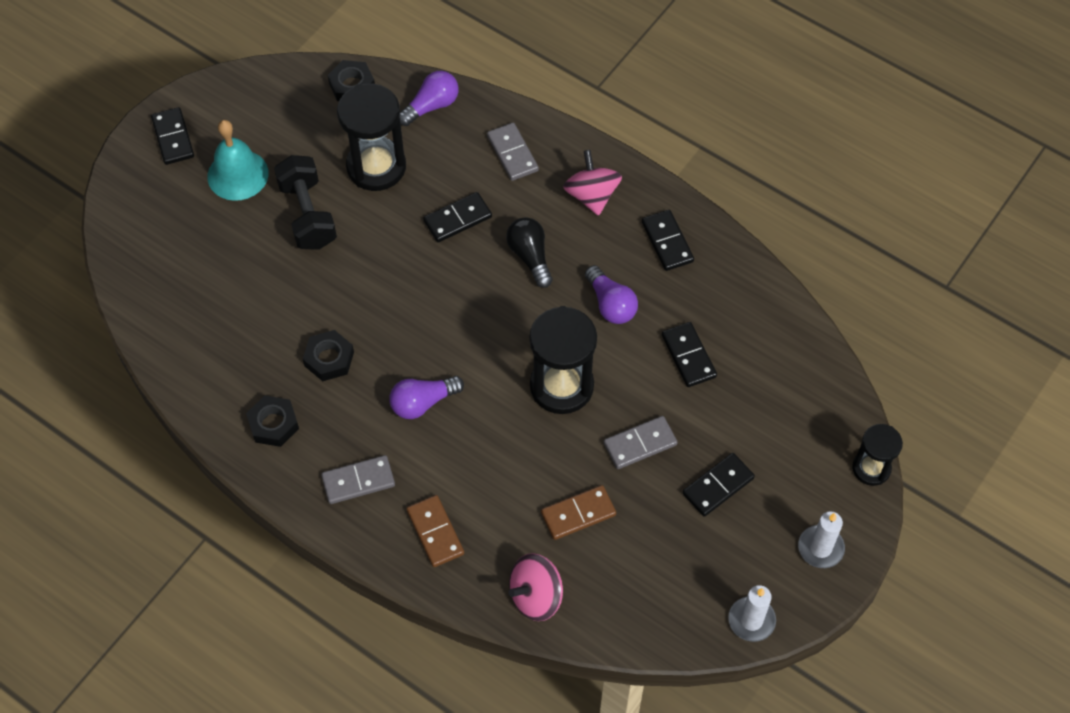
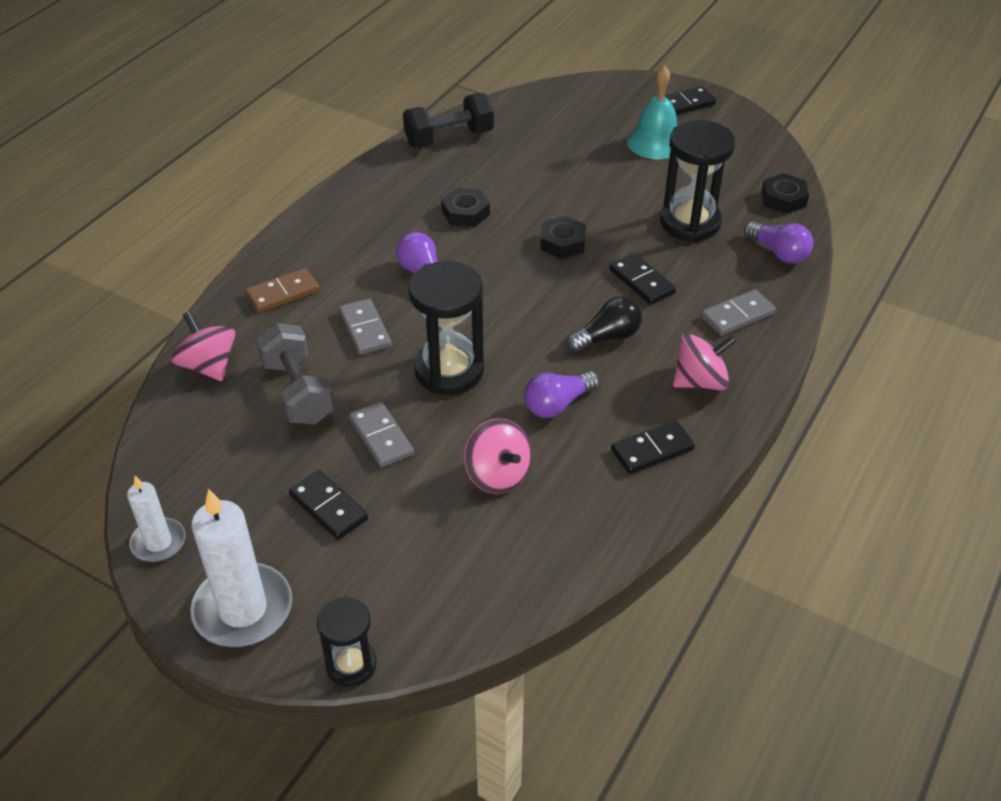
camera: 85 degrees right, 15 degrees down
black nut [246,396,299,447] -> black nut moved to [540,216,586,259]
black dumbbell [274,155,337,250] -> black dumbbell moved to [403,93,494,148]
grey domino [321,455,395,504] -> grey domino moved to [339,298,392,355]
brown domino [541,485,616,540] -> grey dumbbell [256,323,335,424]
black domino [662,322,717,387] -> pink spinning top [464,418,532,494]
white candle [798,511,845,568] -> white candle [190,488,292,647], size x1.74

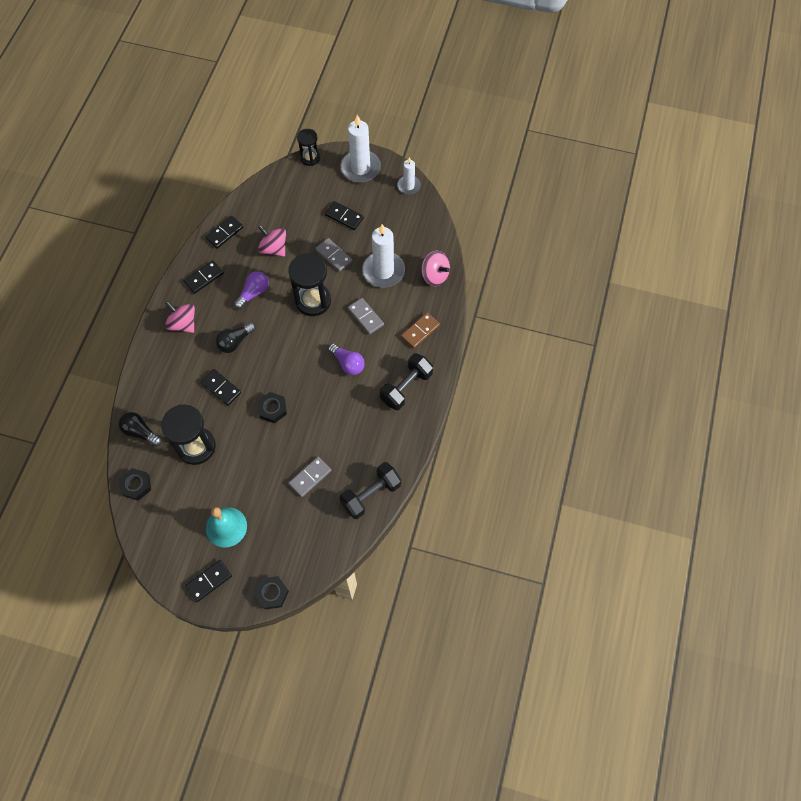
camera: 165 degrees right, 20 degrees up
grey dumbbell [256,323,335,424] -> white candle [362,224,405,288]
black nut [441,188,490,227] -> black nut moved to [254,576,289,610]
pink spinning top [673,334,736,390] -> pink spinning top turned 75 degrees clockwise [165,301,195,333]
grey domino [701,289,776,336] -> grey domino moved to [288,457,331,497]
purple light bulb [744,221,813,264] -> black light bulb [118,412,162,446]
none -> black domino [205,216,243,249]
none -> black dumbbell [380,353,433,410]

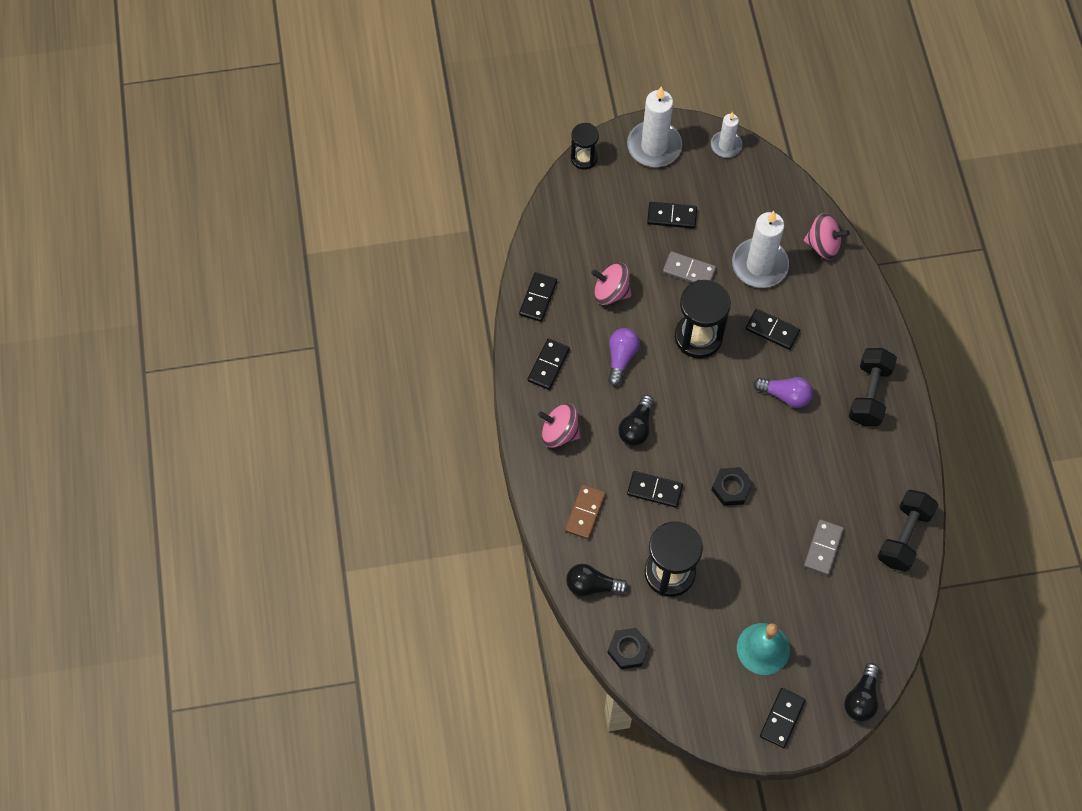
camera: 25 degrees left, 0 degrees up
black nut [254,576,289,610] -> black light bulb [844,663,880,722]
grey domino [348,298,384,335] -> black domino [745,309,800,350]
brown domino [401,313,440,348] -> brown domino moved to [565,485,606,539]

